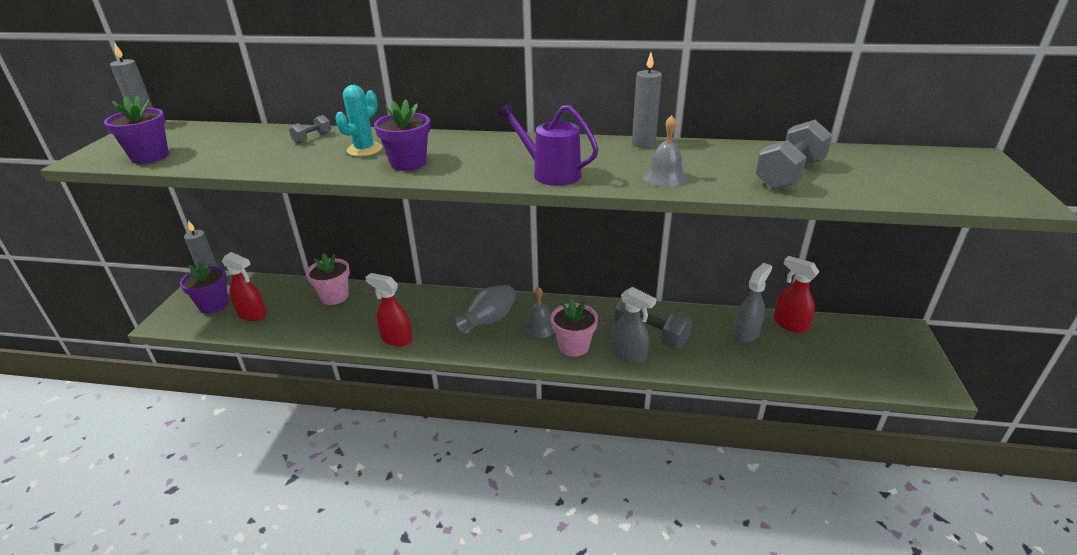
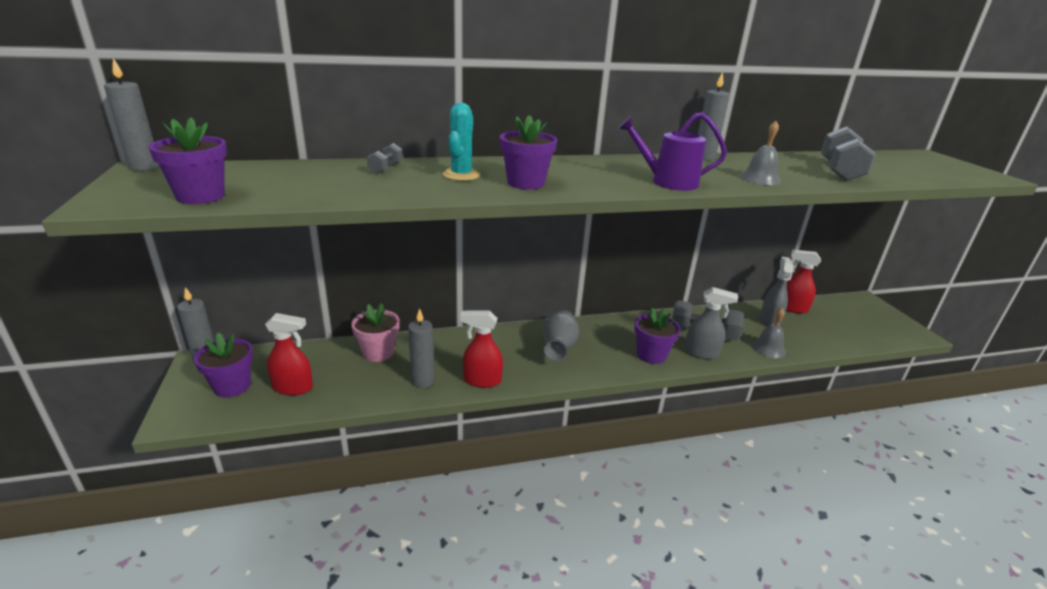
camera: 25 degrees left, 5 degrees down
grey bell [523,287,555,338] -> grey bell moved to [752,308,786,358]
pink flower pot [551,298,598,357] -> purple flower pot [634,308,681,364]
none -> grey candle [408,308,434,388]

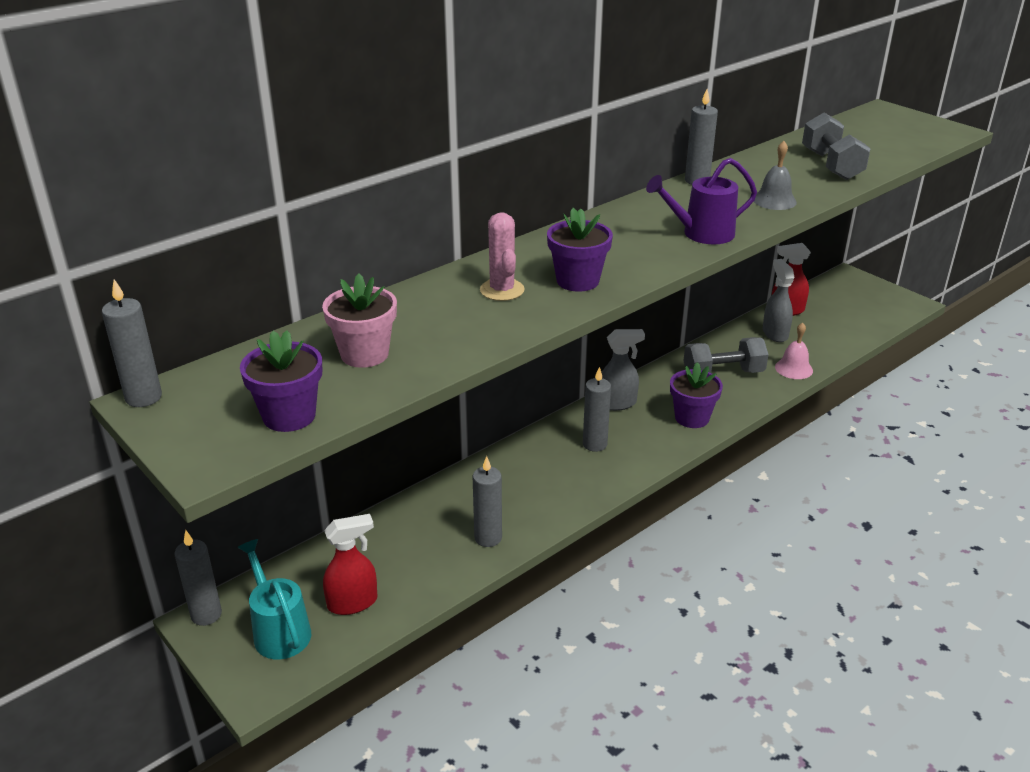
camera: 25 degrees left, 5 degrees up
purple flower pot [194,332,253,398] -> turquoise watering can [237,539,311,659]
pink flower pot [351,303,400,362] -> pink flower pot moved to [322,274,397,368]
grey dumbbell [367,143,403,174] -> none
turquoise cactus [443,103,480,181] -> pink cactus [480,212,525,301]
red spray bottle [460,310,503,388] -> none
grey vase [543,310,579,361] -> grey candle [583,367,611,452]
grey spray bottle [684,287,738,359] -> grey spray bottle moved to [601,329,645,411]
grey bell [752,308,786,358] -> pink bell [775,322,813,379]

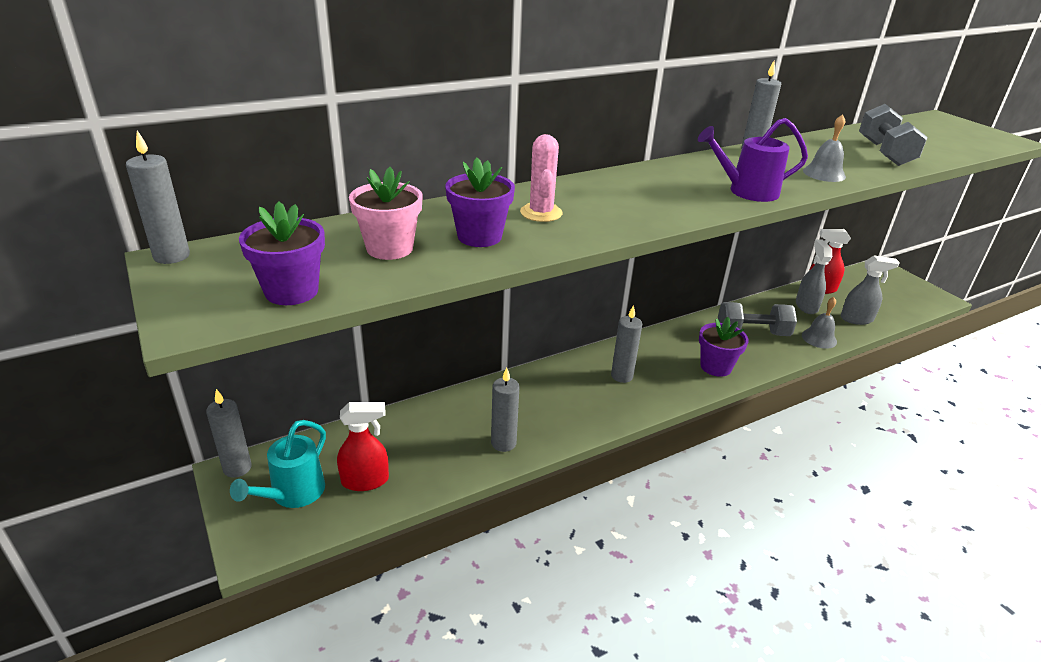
camera: 10 degrees right, 0 degrees up
turquoise watering can [237,539,311,659] -> turquoise watering can turned 135 degrees counterclockwise [230,420,326,508]
purple flower pot [547,208,613,292] -> purple flower pot moved to [445,158,515,247]
grey spray bottle [601,329,645,411] -> grey spray bottle moved to [841,256,900,325]
pink bell [775,322,813,379] -> grey bell [802,297,837,349]

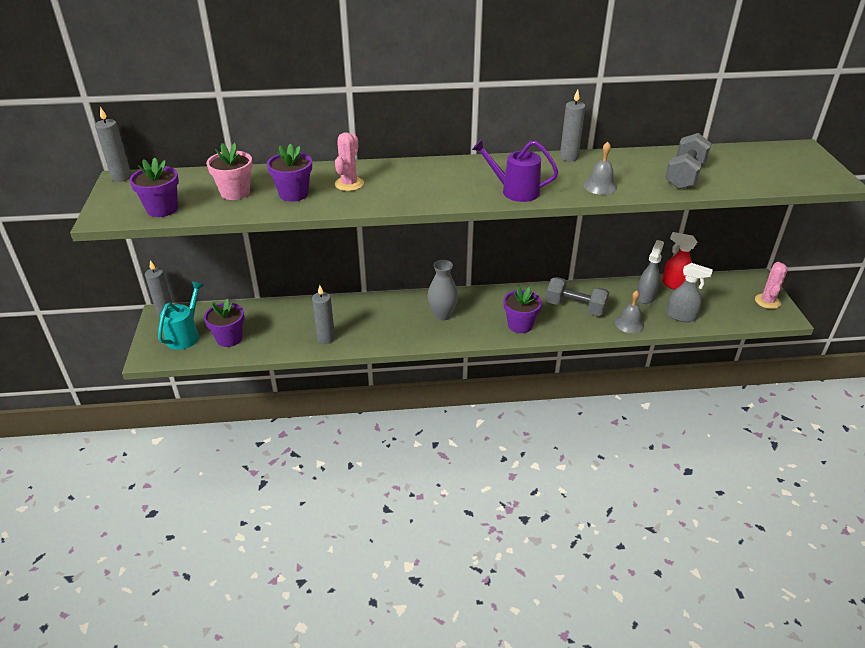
camera: 25 degrees right, 5 degrees up
turquoise watering can [230,420,326,508] -> turquoise watering can turned 150 degrees clockwise [158,282,204,350]
red spray bottle [337,402,389,491] -> purple flower pot [204,298,244,347]
grey candle [611,305,642,383] -> grey vase [428,260,458,321]
none -> pink cactus [755,262,788,309]

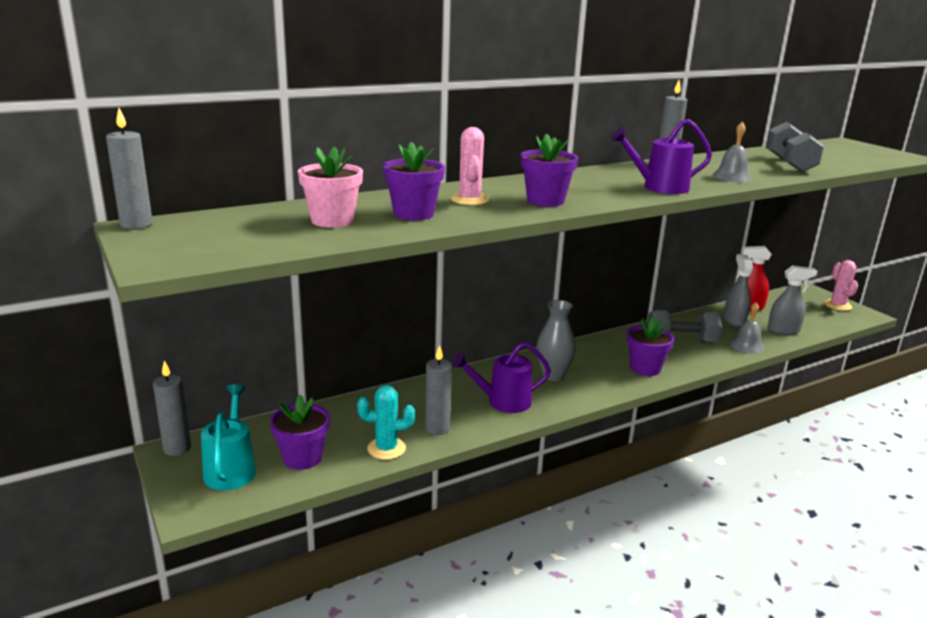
camera: 25 degrees left, 15 degrees down
purple flower pot [130,158,179,217] -> purple flower pot moved to [521,134,578,207]
none -> turquoise cactus [357,385,415,460]
none -> purple watering can [452,342,551,413]

